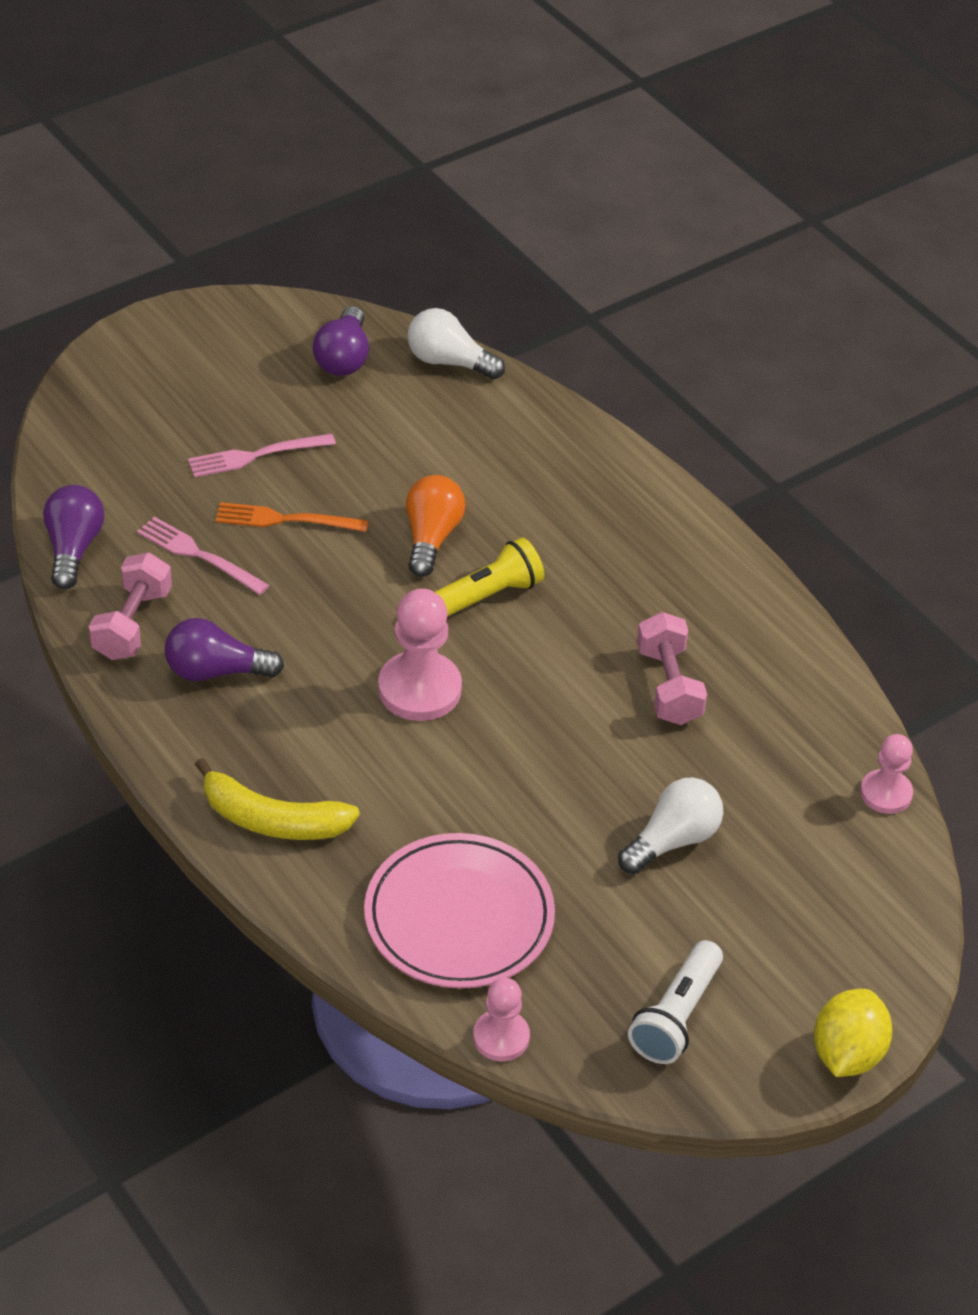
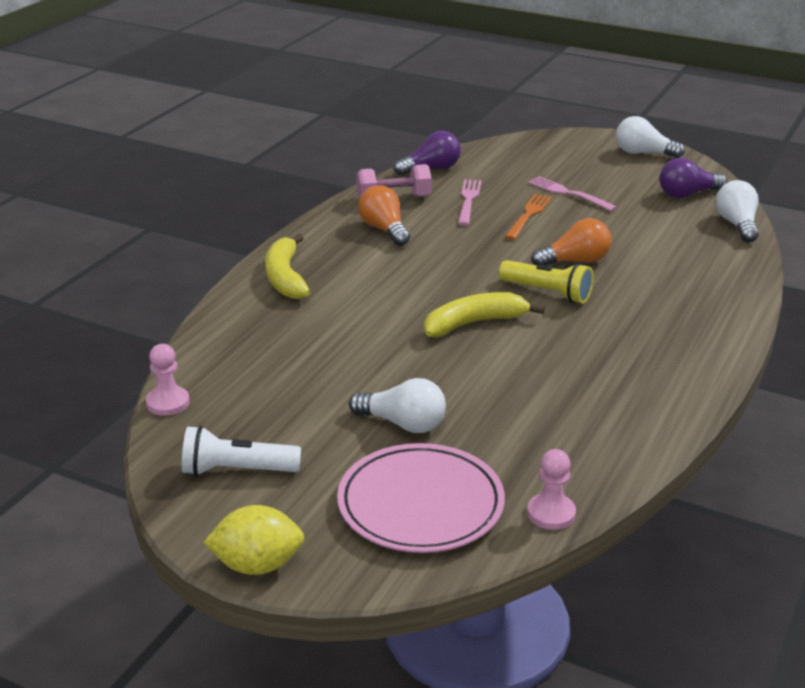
camera: 65 degrees right, 15 degrees down
purple light bulb [165,618,284,681] -> orange light bulb [358,185,410,246]
orange fork [216,502,368,532] -> orange fork turned 45 degrees clockwise [505,194,552,240]
pink plate [364,833,555,988] -> pink plate moved to [337,443,505,553]
pink pawn [378,589,462,721] -> none
pink dumbbell [637,612,707,725] -> none
none -> yellow banana [424,292,545,337]
none -> white light bulb [616,116,685,158]

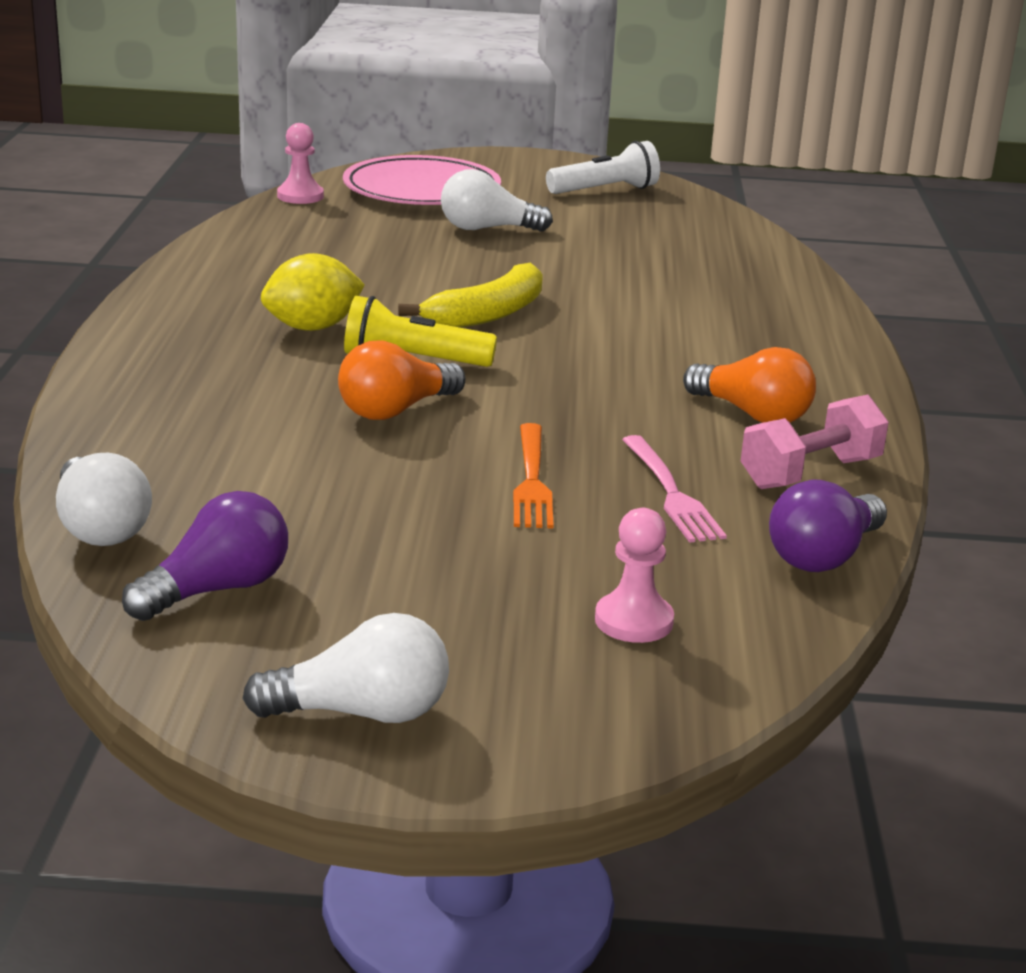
camera: 155 degrees right, 5 degrees down
pink pawn [146,344,190,416] -> pink pawn moved to [595,508,674,643]
yellow lemon [203,505,304,575] -> yellow lemon moved to [261,253,365,331]
yellow banana [265,234,310,299] -> none
pink fork [528,176,617,211] -> none

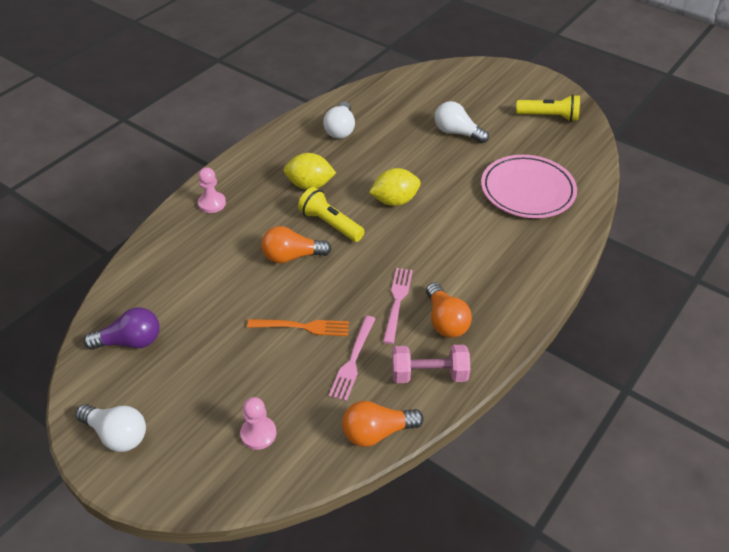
camera: 35 degrees right, 20 degrees up
white light bulb [56,453,152,546] -> white light bulb moved to [323,102,355,139]
pink pawn [277,123,324,204] -> pink pawn moved to [198,167,226,213]
pink plate [343,155,501,205] -> pink plate moved to [481,155,577,218]
yellow banana [398,262,543,328] -> yellow lemon [369,168,421,206]
orange fork [513,423,554,528] -> orange fork turned 120 degrees counterclockwise [247,319,349,336]
white flashlight [546,141,660,194] -> yellow flashlight [516,94,580,122]
purple light bulb [769,480,887,572] -> orange light bulb [342,401,424,447]
none -> pink fork [383,268,413,344]

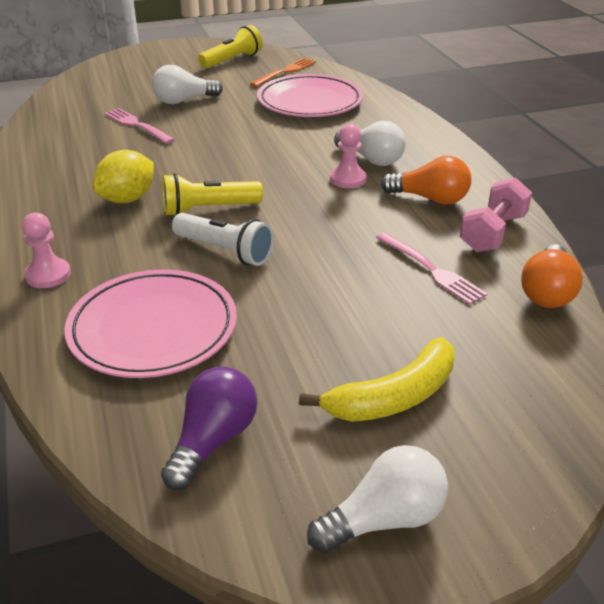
camera: 55 degrees left, 10 degrees down
pink pawn [240,397,276,450] -> pink pawn moved to [330,124,366,188]
orange fork [247,319,349,336] -> orange fork moved to [250,58,316,87]
orange light bulb [261,226,332,263] -> white flashlight [172,213,274,266]
white light bulb [323,102,355,139] -> white light bulb moved to [334,121,406,166]
yellow lemon [369,168,421,206] -> none
pink fork [383,268,413,344] -> pink fork moved to [104,108,175,144]
none -> pink plate [64,269,237,378]
none -> yellow banana [299,337,455,422]

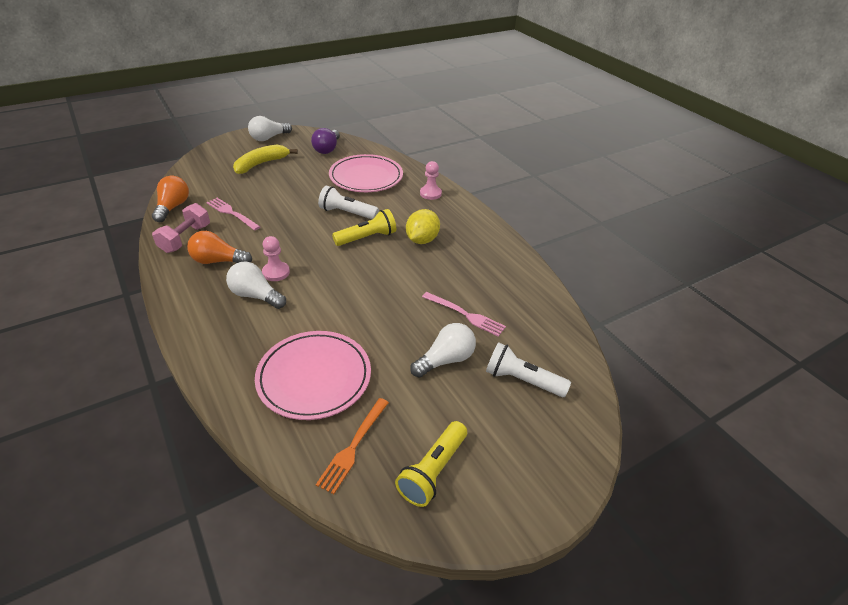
camera: 165 degrees right, 5 degrees up
none -> white flashlight [486,342,571,397]

